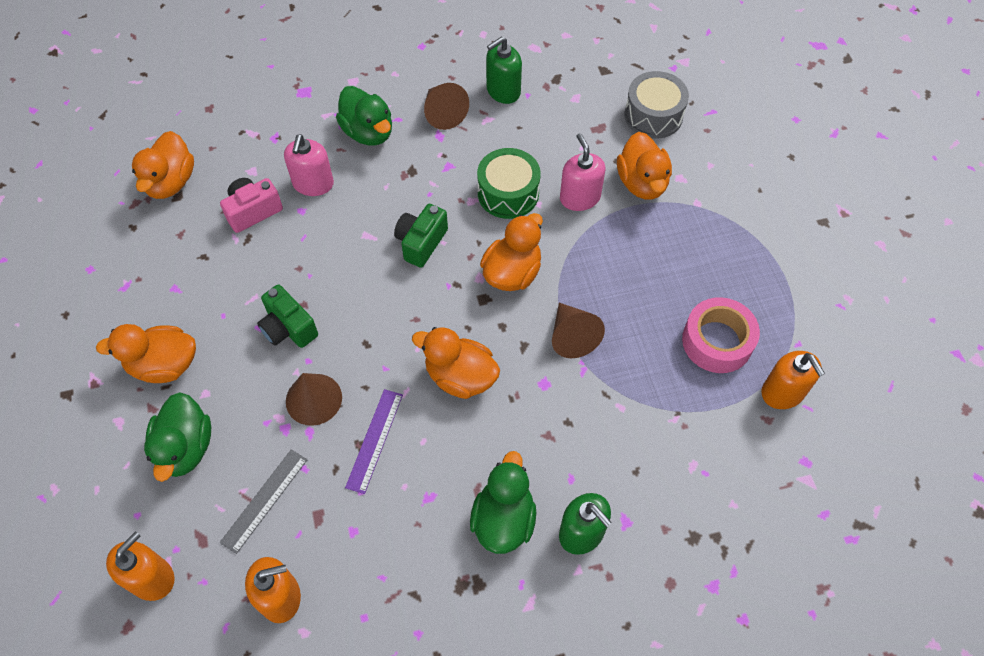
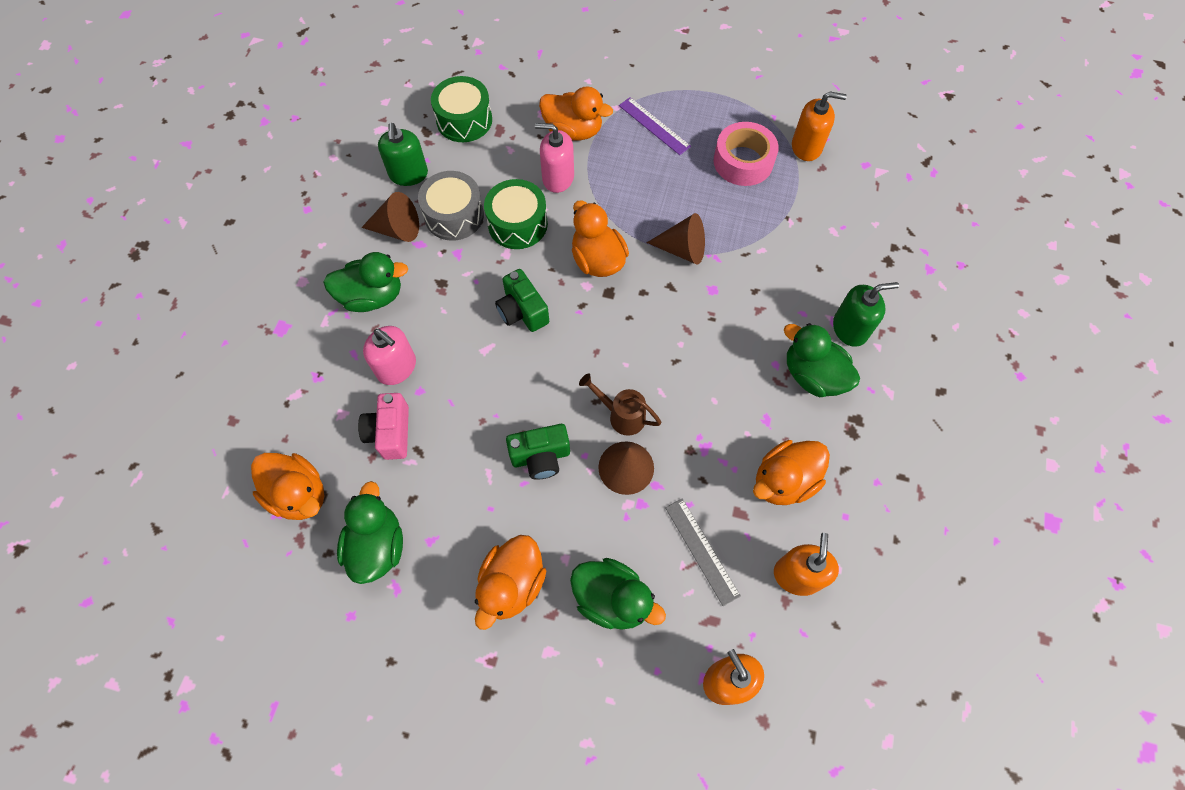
camera: 60 degrees left, 5 degrees up
purple ruler [345,389,403,494] -> purple ruler moved to [619,97,691,155]
orange duck [412,327,500,399] -> orange duck moved to [753,440,830,505]
grey drum [624,71,689,139] -> grey drum moved to [418,171,484,241]
none -> green duck [337,481,403,584]
none -> green drum [431,76,492,142]
none -> brown watering can [579,373,661,436]

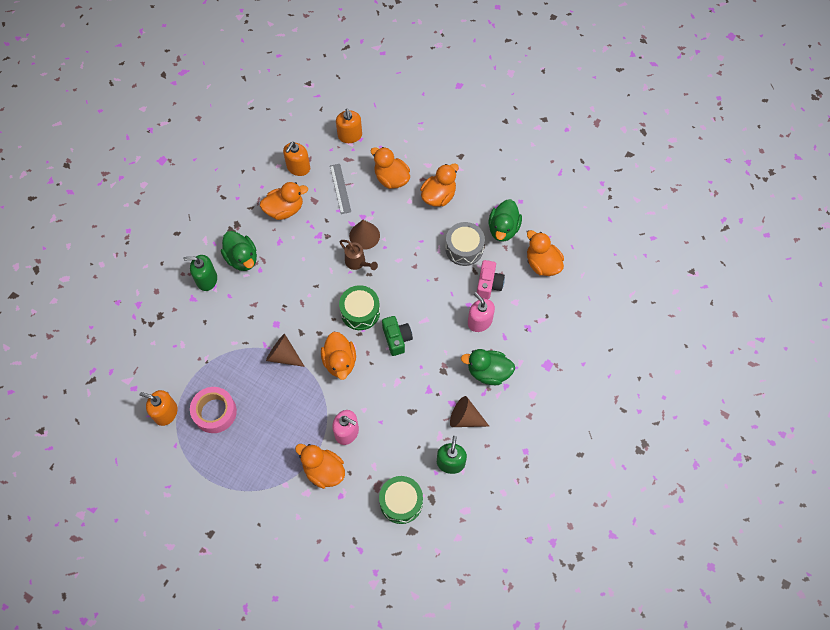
camera: 165 degrees left, 0 degrees up
grey drum [418,171,484,241] -> grey drum moved to [445,222,485,266]
green drum [484,179,548,249] -> green drum moved to [339,285,380,330]
green camera [506,424,570,480] -> none
green duck [570,558,666,630] -> orange duck [370,147,410,189]
purple ruler [619,97,691,155] -> none

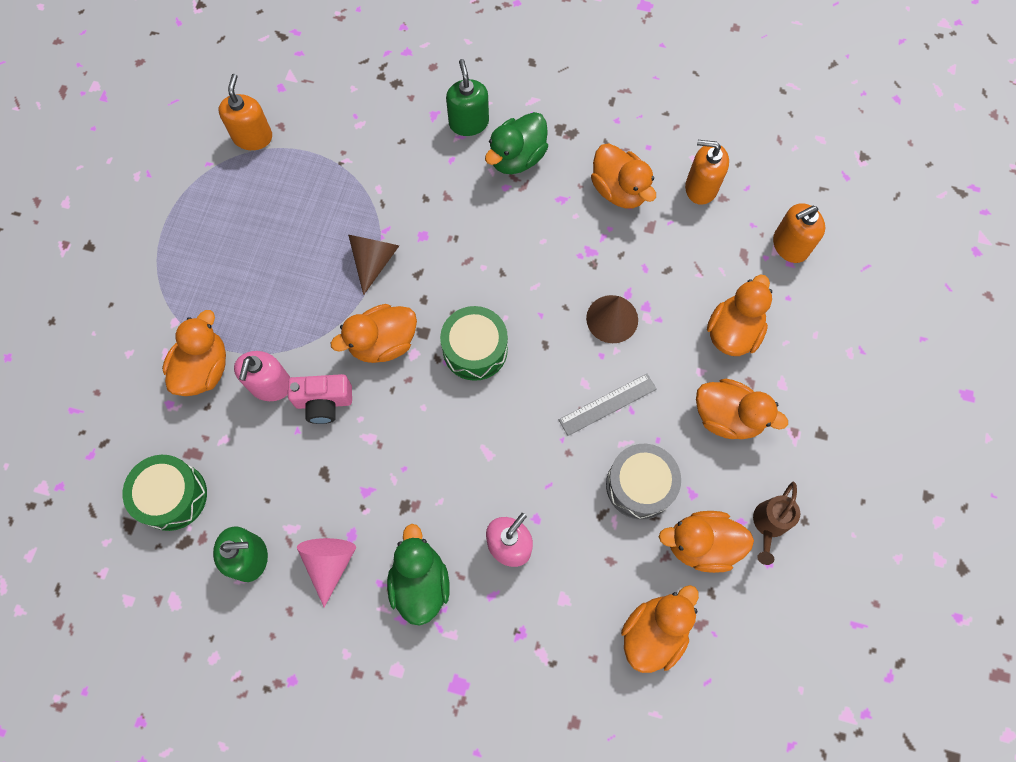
camera: 75 degrees right, 5 degrees up
pink tape [190,387,237,433] -> none
grey ruler [330,164,351,214] -> grey ruler moved to [559,374,657,436]
brown watering can [339,240,378,270] -> brown watering can moved to [753,482,800,565]
green camera [382,316,413,356] -> none
brown cone [450,396,490,427] -> pink cone [297,538,356,607]
pink camera [477,260,505,299] -> pink camera moved to [288,374,352,424]
green duck [488,199,522,242] -> orange duck [659,511,754,573]

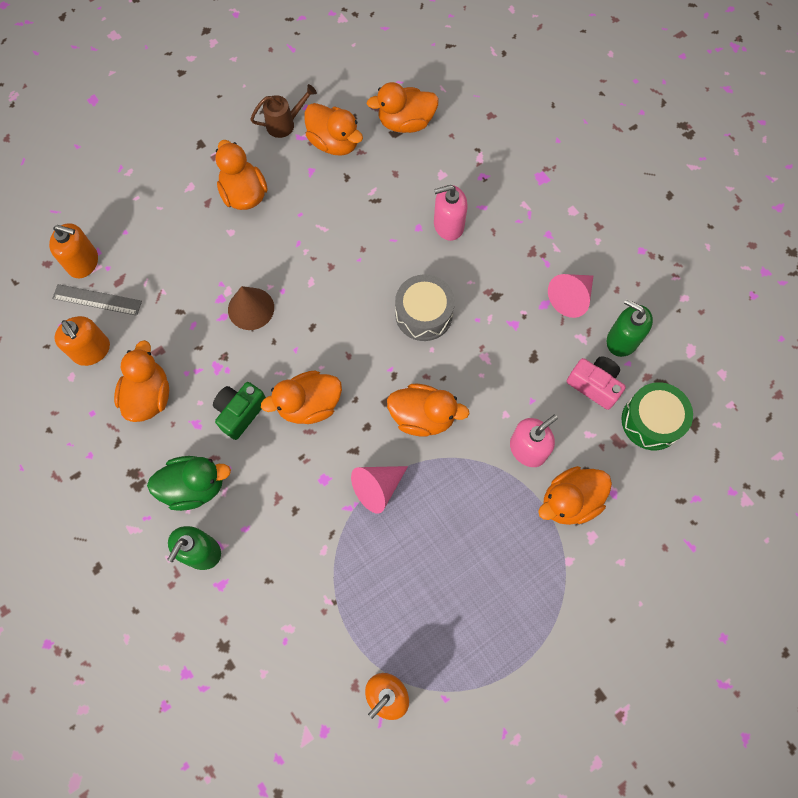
camera: 140 degrees left, 0 degrees up
pink camera [288,374,352,424] -> pink camera moved to [567,356,626,410]
brown cone [348,235,399,295] -> pink cone [351,466,408,514]
green duck [387,524,450,626] -> none
green drum [440,306,508,381] -> none
grey ruler [559,374,657,436] -> grey ruler moved to [52,284,142,316]
grey drum [606,444,681,520] -> grey drum moved to [395,274,455,341]
orange duck [707,274,772,356] -> orange duck moved to [261,371,342,424]
none -> green camera [213,382,266,440]

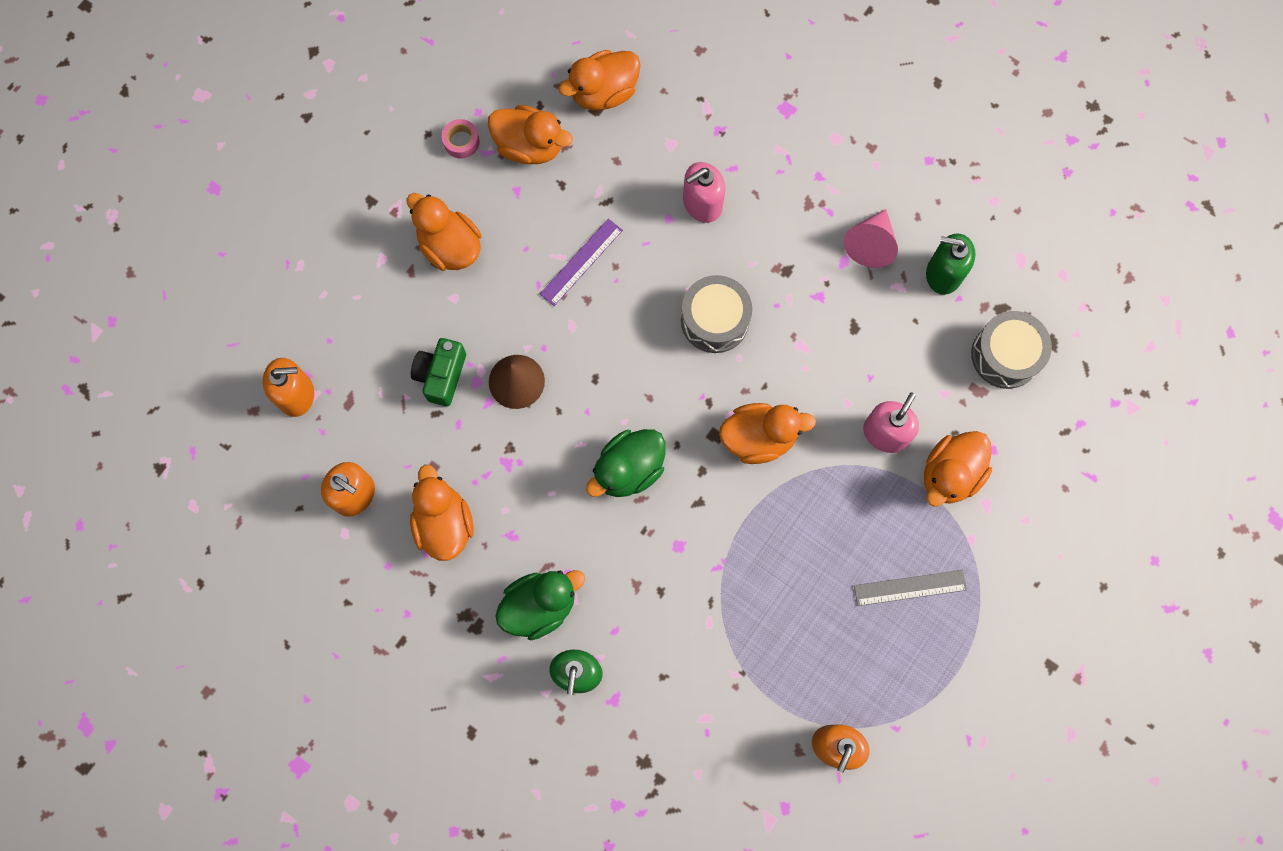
camera: 20 degrees left, 5 degrees up
grey ruler [52,284,142,316] -> grey ruler moved to [854,570,967,606]
green camera [213,382,266,440] -> green camera moved to [411,338,466,406]
brown watering can [250,84,317,138] -> pink tape [442,119,479,159]
orange duck [261,371,342,424] -> green duck [586,429,666,497]
pink cone [351,466,408,514] -> none
pink camera [567,356,626,410] -> none
green drum [621,382,693,450] -> grey drum [971,311,1052,389]
none -> purple ruler [540,219,623,306]

